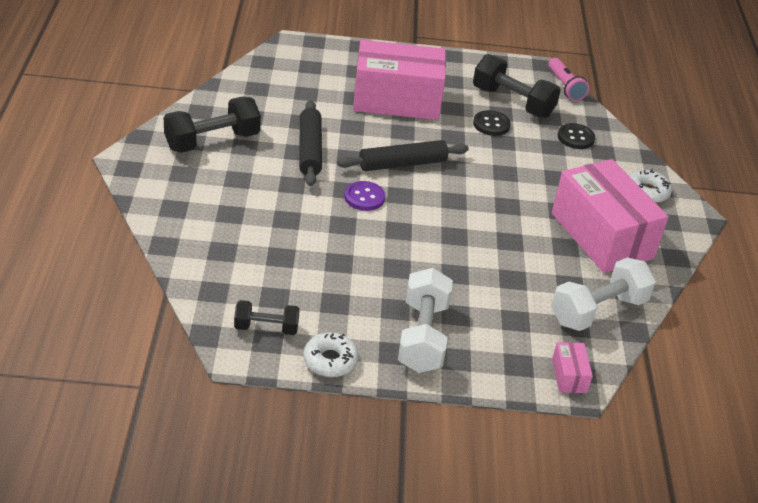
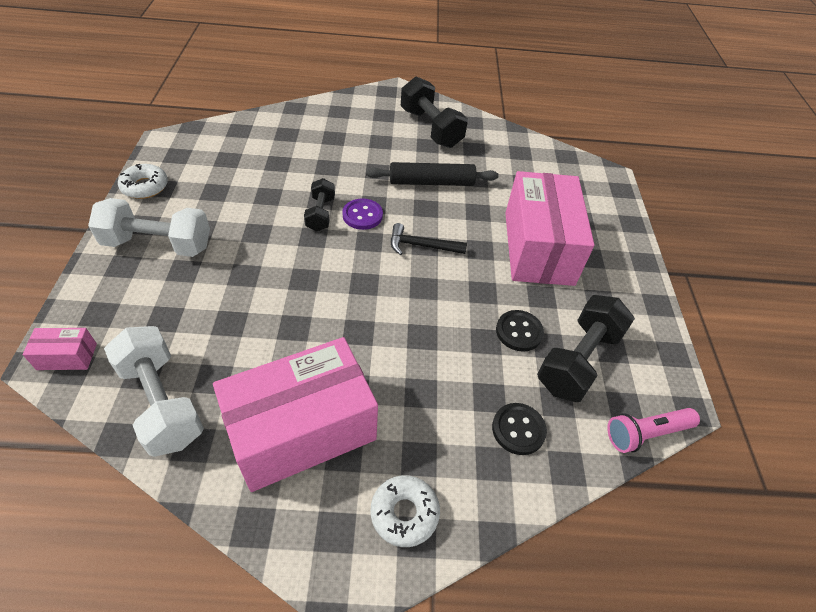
camera: 90 degrees right, 10 degrees up
black dumbbell [234,300,300,335] -> black dumbbell moved to [304,178,335,232]
black rolling pin [337,140,469,171] -> black hammer [391,223,467,255]

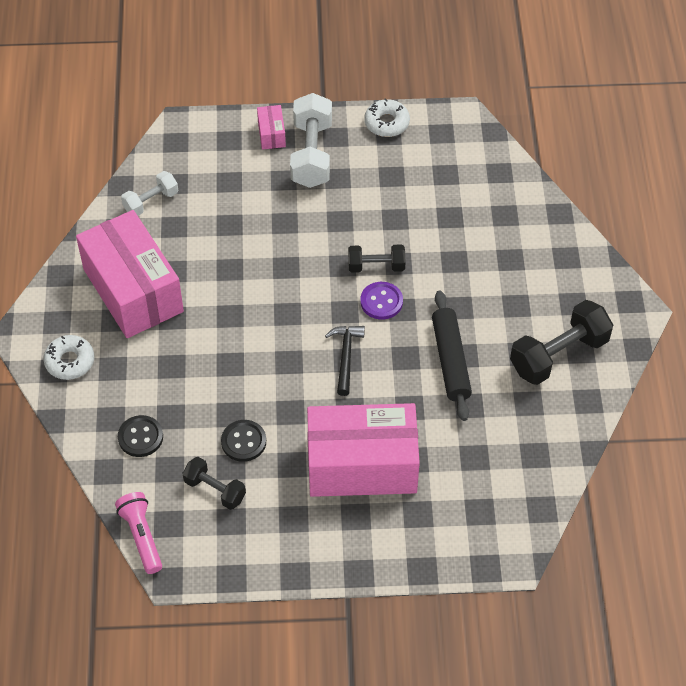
camera: 90 degrees right, 5 degrees up
pink box [23,328,97,370] -> pink box moved to [257,105,286,150]
white dumbbell [104,326,204,457] -> white dumbbell [121,171,178,216], size x0.58
black dumbbell [537,295,635,402] -> black dumbbell [182,457,246,510], size x0.58

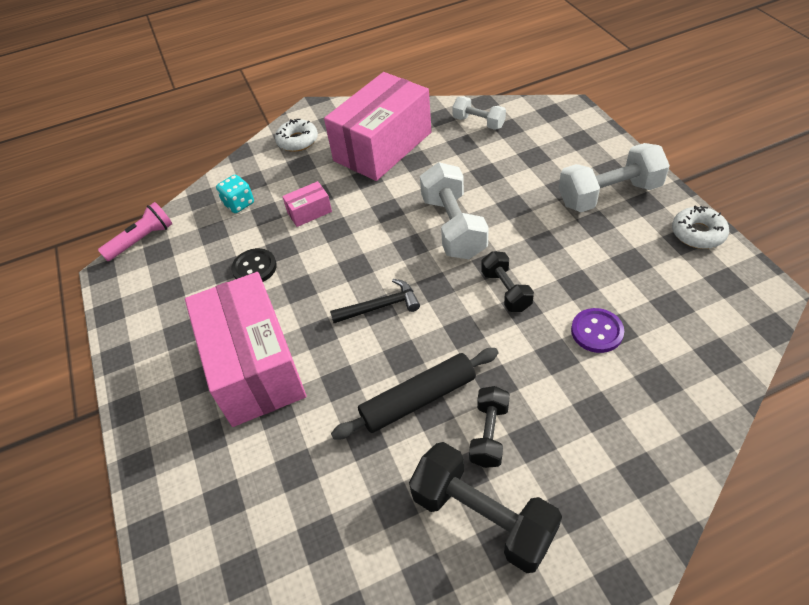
camera: 75 degrees right, 5 degrees down
black button [118,415,163,457] -> turquoise dice [216,175,254,213]
black dumbbell [182,457,246,510] -> black dumbbell moved to [469,386,510,468]
pink box [257,105,286,150] -> pink box moved to [282,181,332,227]
purple button [360,282,403,320] -> purple button moved to [571,308,624,353]
none -> white dumbbell [420,162,489,259]

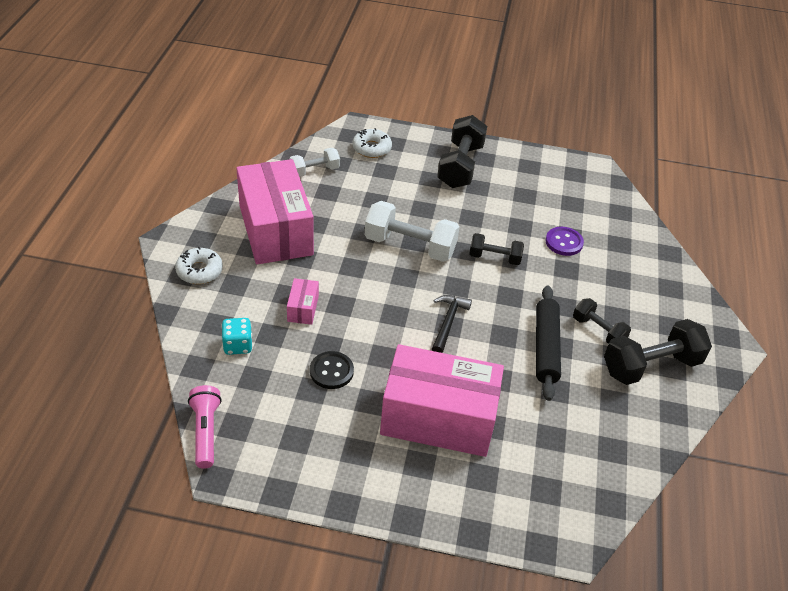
camera: 65 degrees left, 5 degrees down
white dumbbell [559,143,670,212] -> black dumbbell [437,115,487,188]
white donut [672,205,729,249] -> white donut moved to [353,128,392,158]

